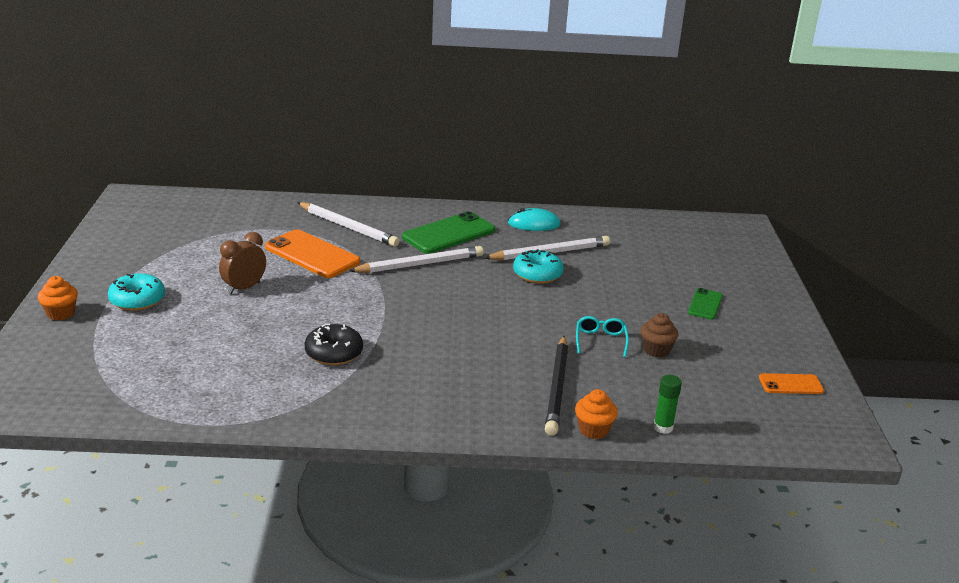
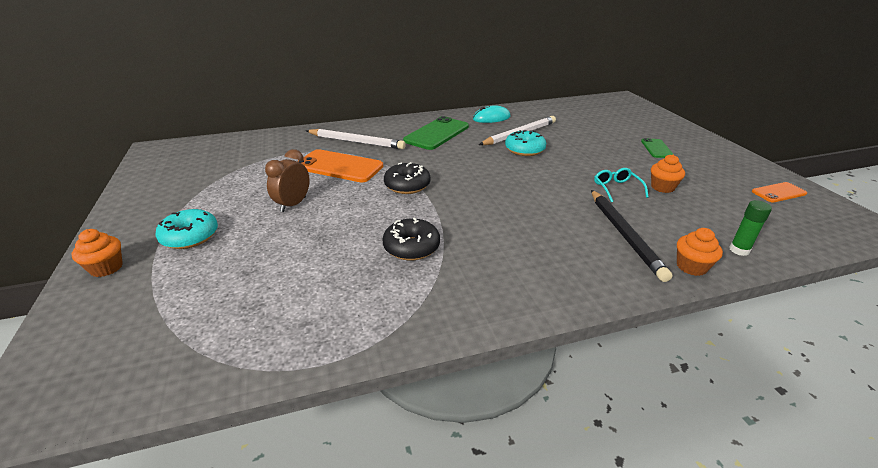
camera: 15 degrees left, 5 degrees up
white pencil [349,246,484,273] -> none
brown cupcake [640,313,678,358] -> orange cupcake [651,154,685,193]
none -> black donut [384,162,430,194]

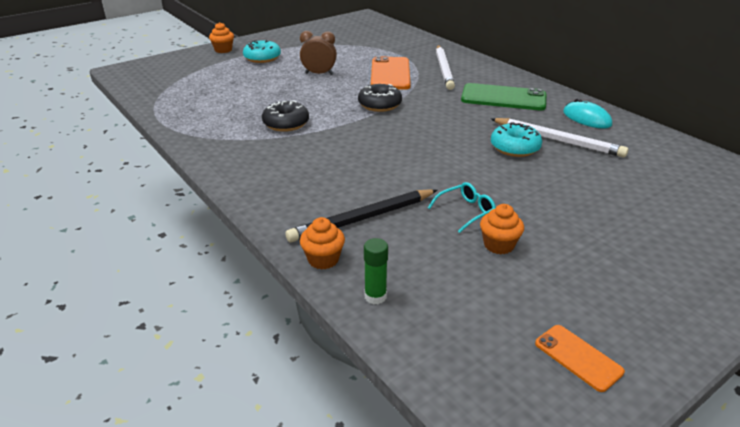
camera: 70 degrees right, 0 degrees up
green phone [641,138,673,158] -> none

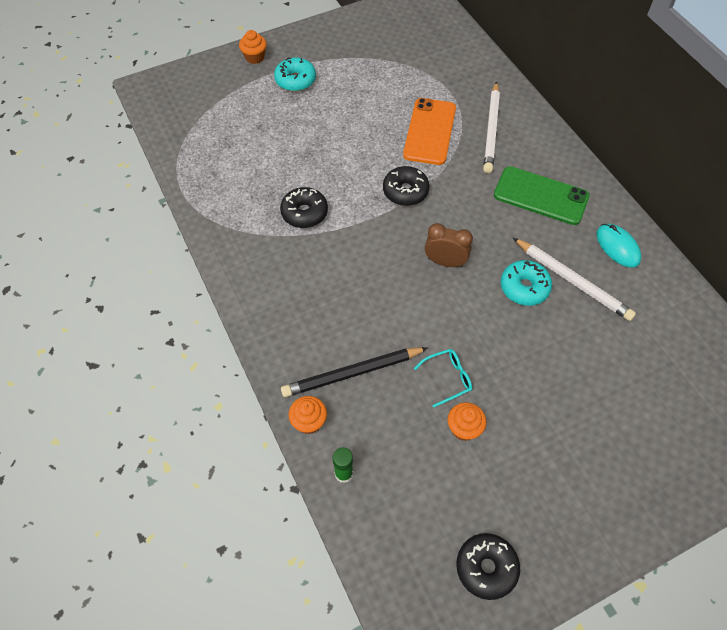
camera: 10 degrees right, 25 degrees up
brown clock [300,31,337,75] -> brown clock moved to [425,223,473,267]
orange phone [535,325,625,392] -> black donut [456,533,520,600]

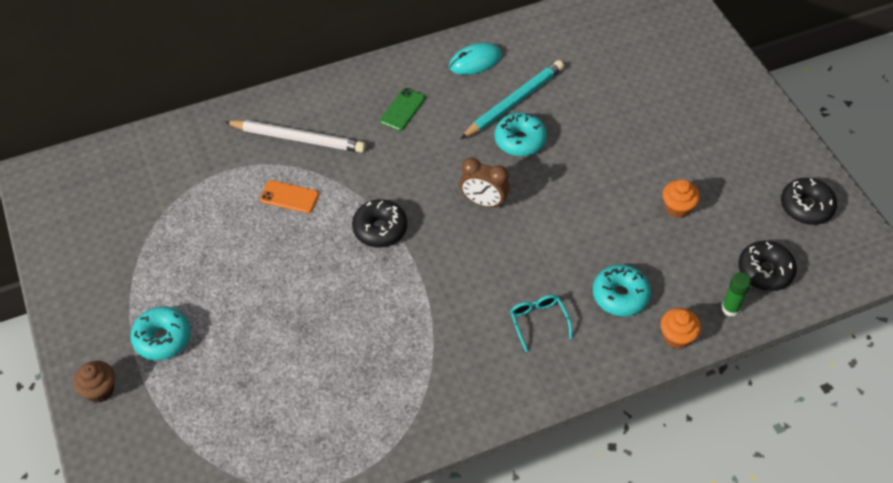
camera: 85 degrees left, 5 degrees down
orange cupcake [239,30,267,64] -> brown cupcake [73,361,115,403]
black donut [280,187,328,228] -> black donut moved to [738,241,797,291]
black pencil [281,347,427,397] -> turquoise donut [593,265,651,316]
orange phone [403,98,456,165] -> orange phone [260,180,319,213], size x0.54
turquoise glasses [414,349,472,408] -> turquoise glasses moved to [510,295,573,352]
brown clock [425,223,473,267] -> brown clock turned 90 degrees counterclockwise [460,157,510,208]
green phone [494,166,590,225] -> green phone [380,88,426,131], size x0.54
white pencil [513,238,636,321] -> turquoise pencil [461,60,564,139]

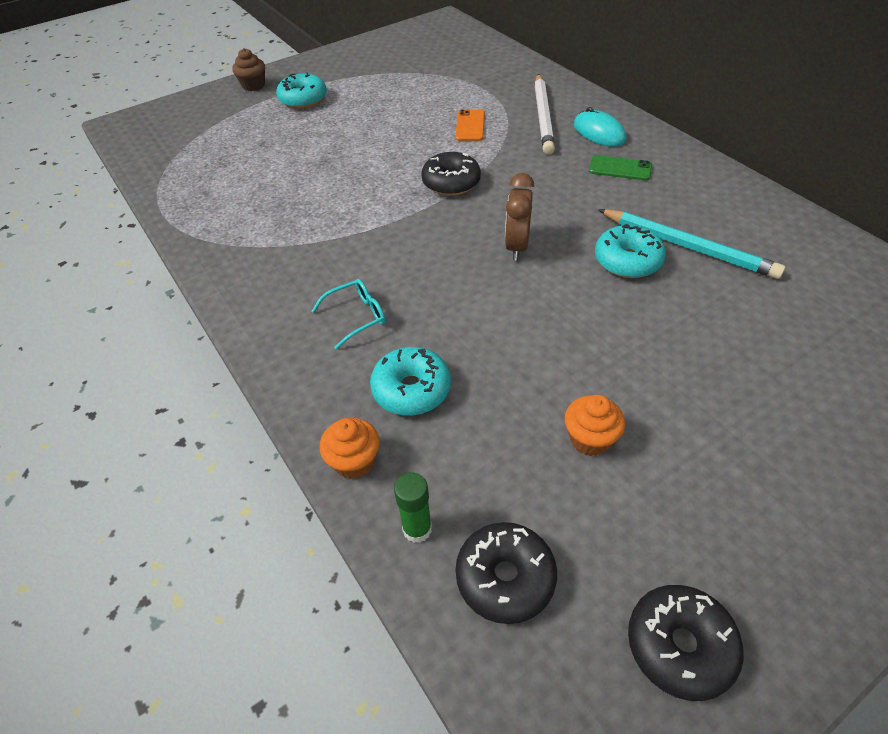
camera: 80 degrees right, 5 degrees down
turquoise mouse [449,43,502,75] -> turquoise mouse moved to [574,107,626,147]

